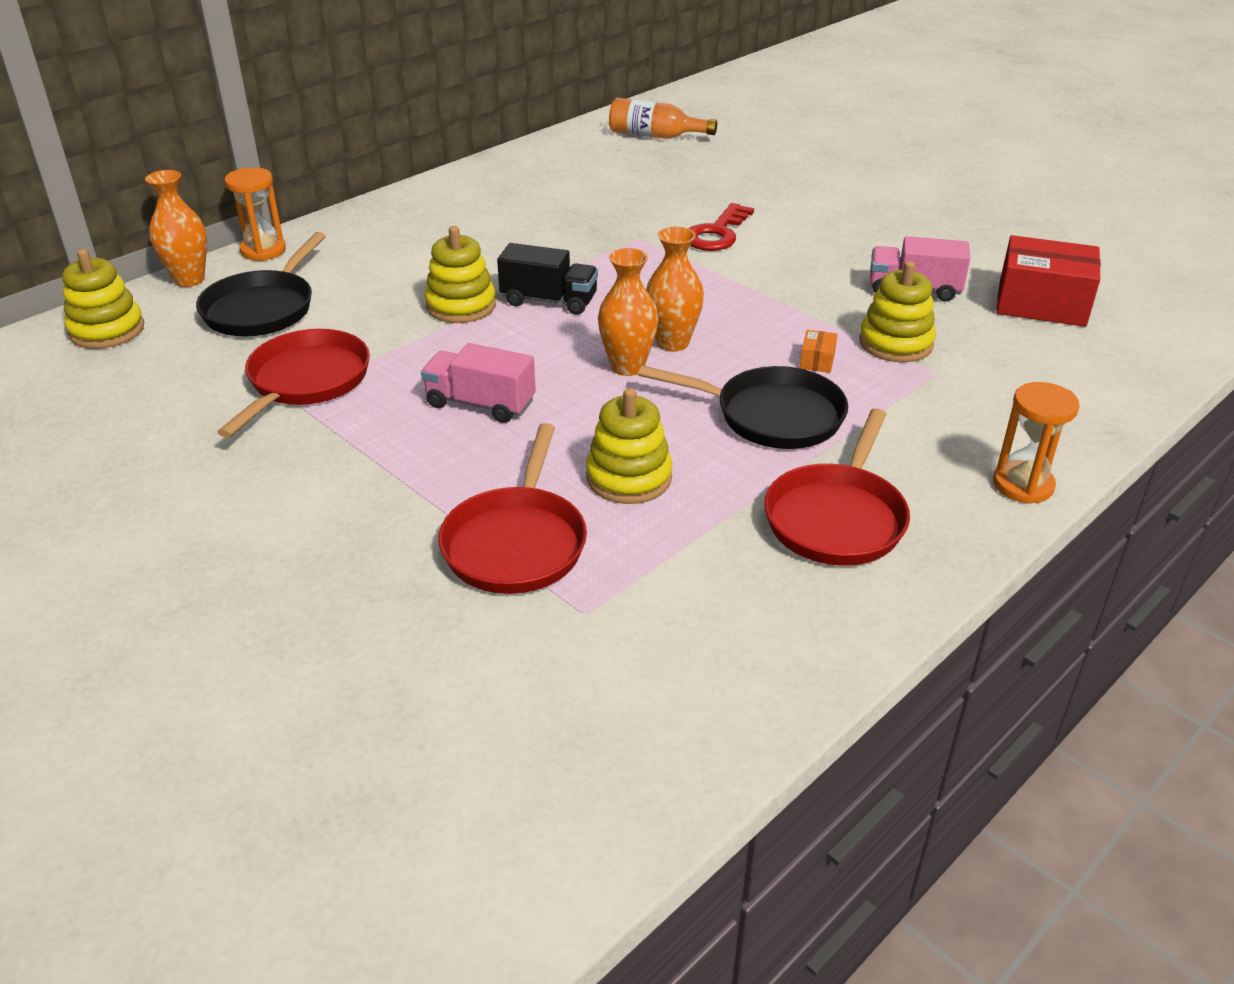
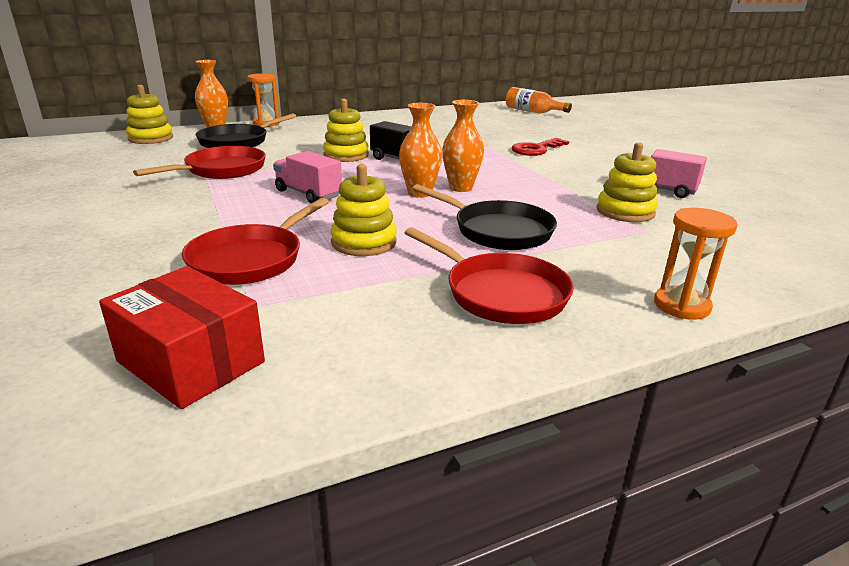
camera: 20 degrees right, 10 degrees down
red pan [764,408,910,566] -> red pan turned 90 degrees counterclockwise [405,227,574,324]
orange box [800,330,837,373] -> none
red box [996,235,1101,327] -> red box moved to [99,266,265,409]

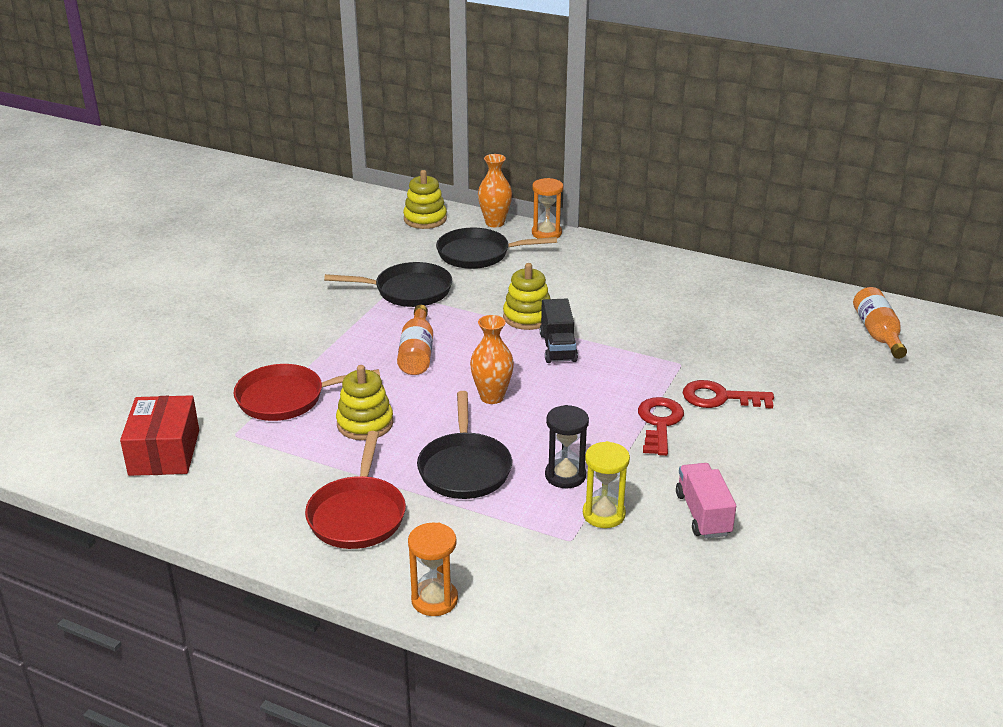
camera: 50 degrees right, 5 degrees up
red pan [133,146,266,179] -> black pan [324,262,452,307]
pink truck [273,151,342,204] -> orange bottle [397,305,433,375]
orange vase [442,100,484,192] -> none
yellow stacking toy [597,142,658,222] -> yellow hourglass [583,441,630,528]
none -> black hourglass [545,405,589,488]
none -> red key [638,397,684,456]

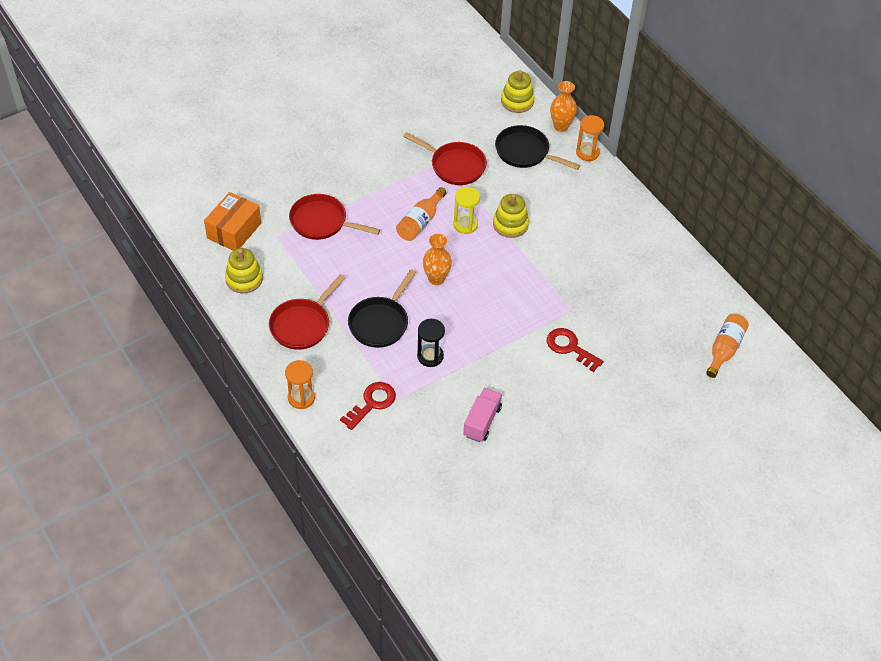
camera: 30 degrees right, 20 degrees up
red box [120,395,199,476] -> orange box [204,192,261,251]
black pan [324,262,452,307] -> red pan [403,132,487,185]
yellow stacking toy [336,365,393,440] -> yellow stacking toy moved to [225,248,263,293]
black truck [540,298,578,363] -> none
yellow hourglass [583,441,630,528] -> yellow hourglass moved to [454,187,480,234]
red key [638,397,684,456] -> red key moved to [340,382,396,430]

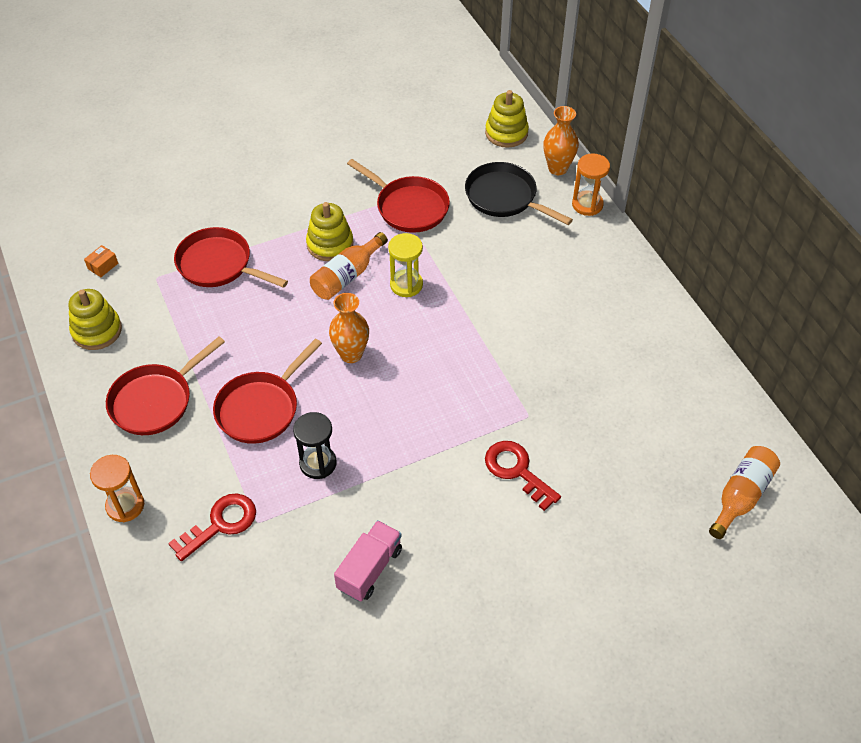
camera: 10 degrees right, 0 degrees up
orange box [204,192,261,251] -> orange box [84,245,118,277], size x0.41
black pan [348,270,416,348] -> red pan [213,339,322,444]
yellow stacking toy [493,194,529,238] -> yellow stacking toy moved to [306,202,353,261]

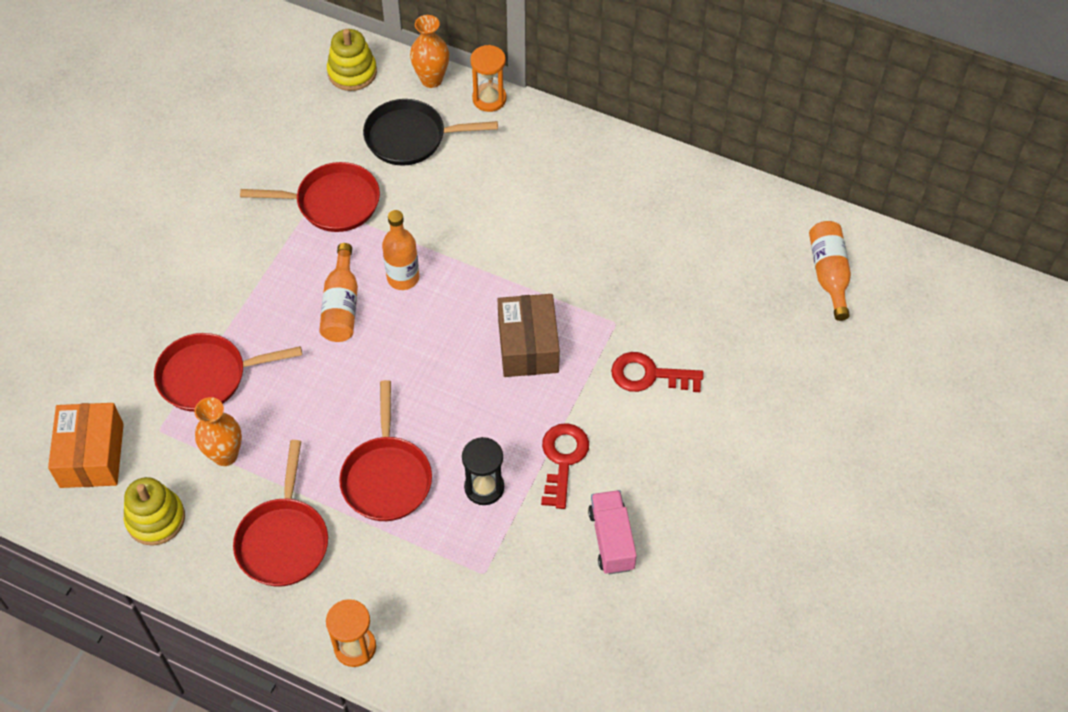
camera: 40 degrees left, 5 degrees up
orange box [84,245,118,277] -> orange box [48,403,124,488], size x2.43
red key [168,494,256,561] -> red key moved to [541,423,589,509]
yellow stacking toy [306,202,353,261] -> none
orange vase [329,293,369,363] -> orange vase moved to [194,397,242,466]
yellow hourglass [388,233,423,297] -> orange bottle [382,210,419,290]
none -> brown box [498,294,560,377]

